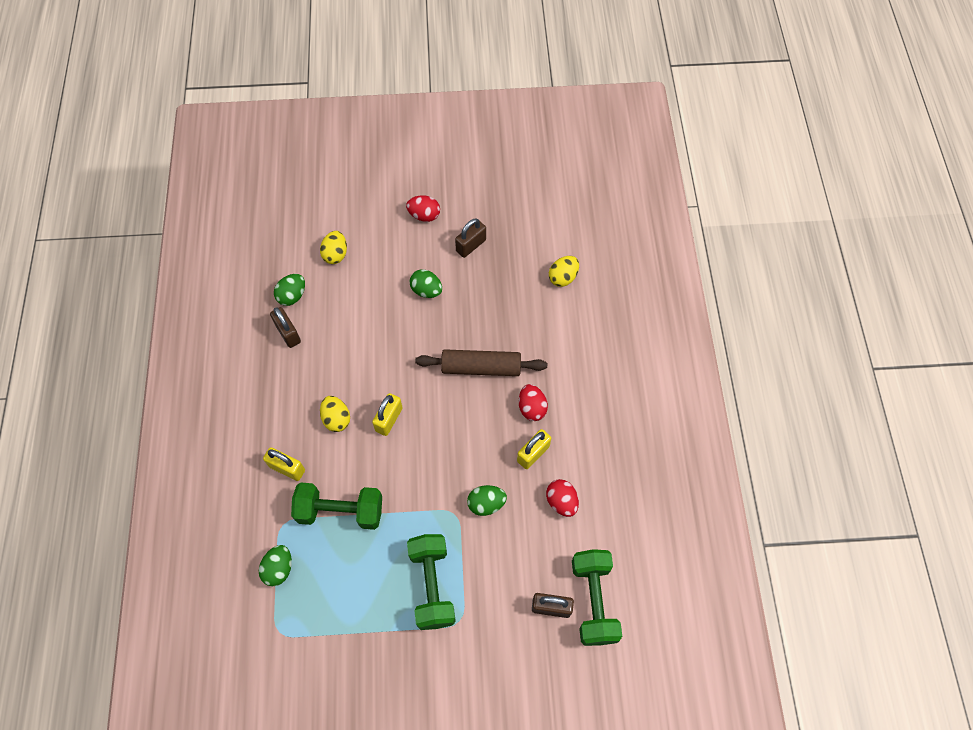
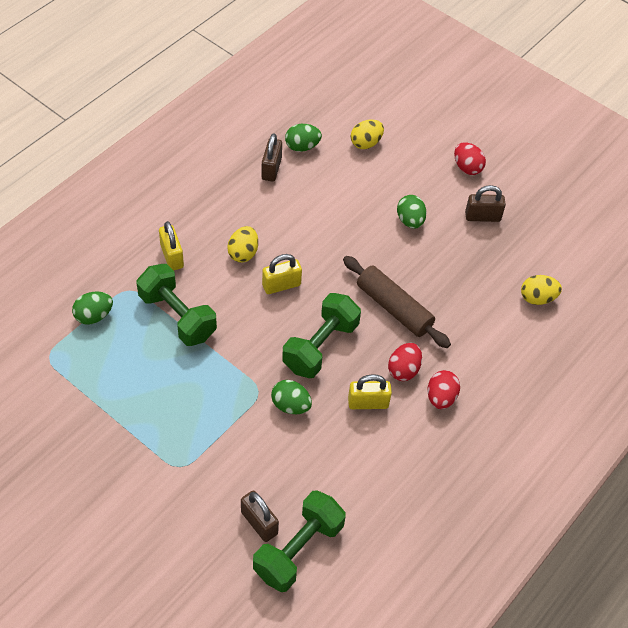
camera: 40 degrees right, 10 degrees down
green dumbbell [407,534,456,630] -> green dumbbell moved to [282,293,361,378]
red egg [546,479,579,517] -> red egg moved to [427,370,460,409]

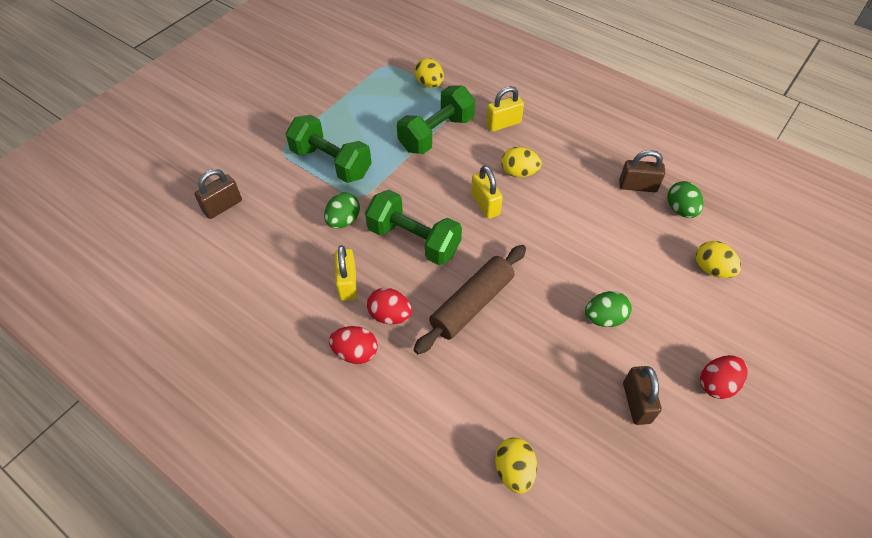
camera: 90 degrees right, 0 degrees up
green egg [72,291,113,325] -> yellow egg [414,58,444,88]
green dumbbell [253,490,346,592] -> green dumbbell moved to [286,115,372,183]

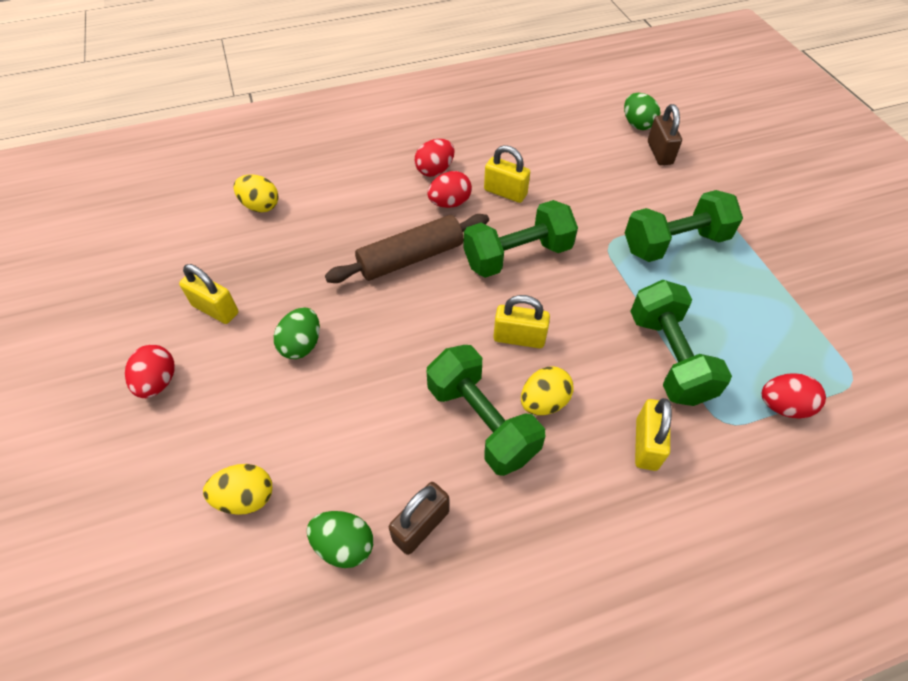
camera: 125 degrees right, 0 degrees up
green egg [324,192,360,229] -> green egg moved to [624,93,660,130]
brown rolling pin [413,245,526,354] -> brown rolling pin turned 75 degrees clockwise [325,214,489,283]
yellow egg [414,58,444,88] -> red egg [762,373,826,419]
brown padlock [623,366,662,425] -> yellow padlock [179,264,238,324]
none -> green dumbbell [427,345,545,476]

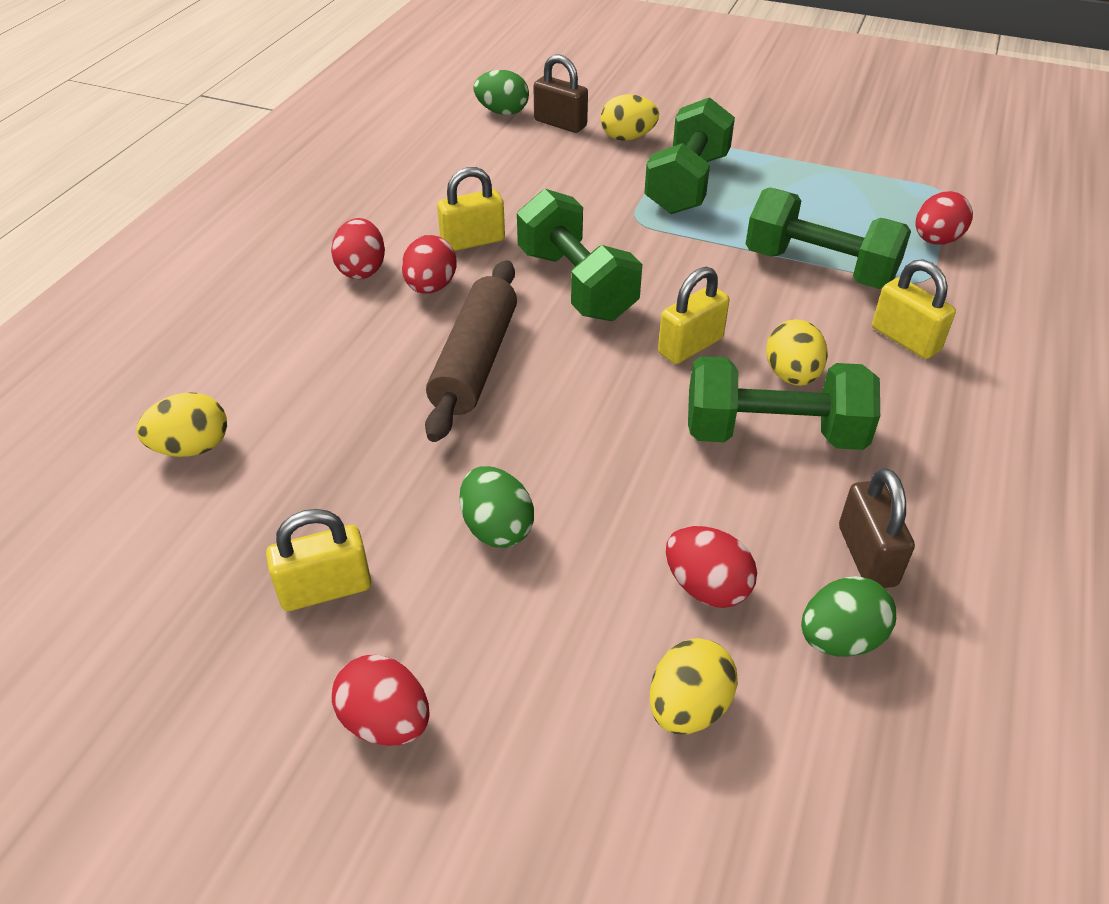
camera: 50 degrees left, 10 degrees down
green dumbbell [463,200,578,278] -> green dumbbell turned 45 degrees counterclockwise [517,189,642,321]
none -> yellow egg [600,94,659,141]
none -> red egg [666,526,757,608]

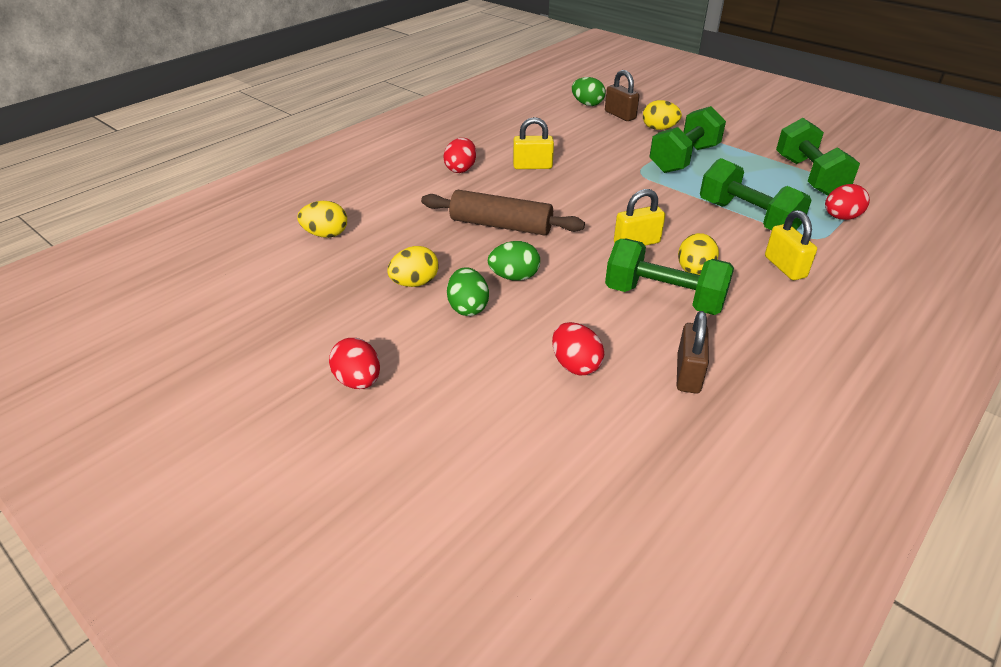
camera: 20 degrees right, 5 degrees down
yellow padlock [266,509,371,611] -> none
red egg [402,235,457,294] -> none
brown rolling pin [425,260,517,442] -> brown rolling pin turned 75 degrees clockwise [421,190,585,235]
green dumbbell [517,189,642,321] -> green dumbbell moved to [776,118,860,196]
yellow egg [650,638,738,734] -> yellow egg moved to [387,246,439,287]
green egg [801,576,896,657] -> green egg moved to [488,241,540,281]

